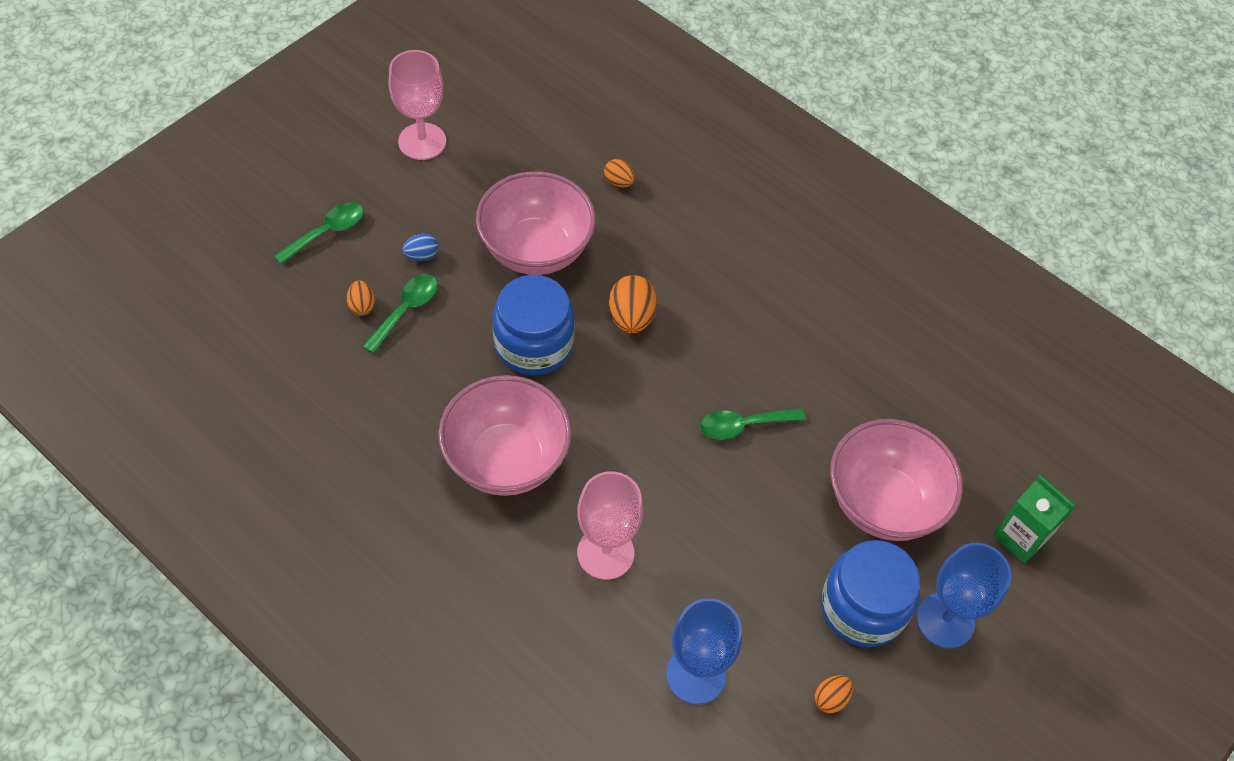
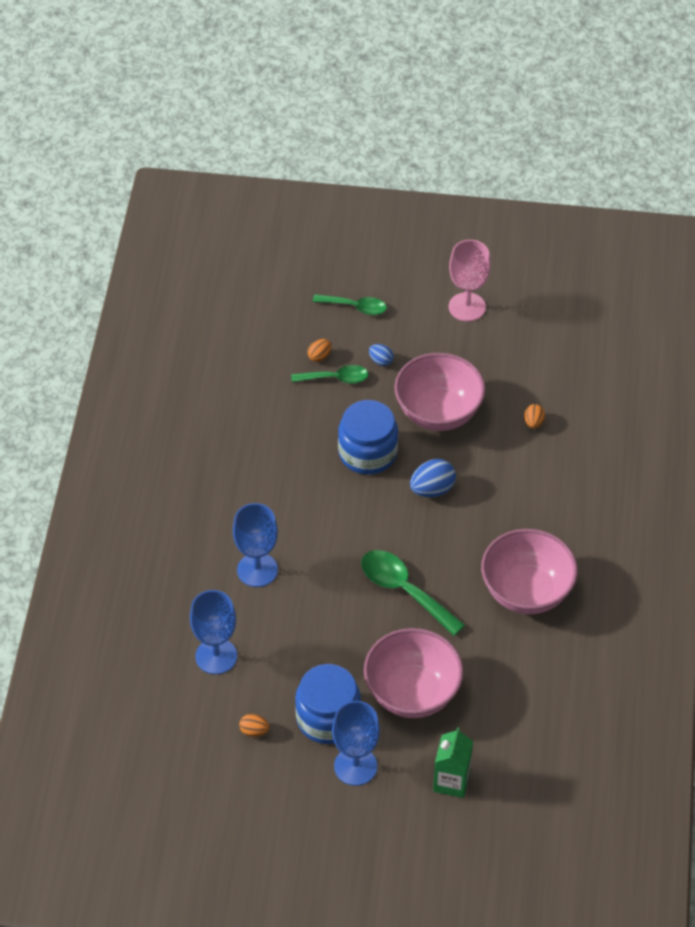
camera: 60 degrees right, 5 degrees down
pink bowl [438,375,572,496] -> pink bowl moved to [481,529,578,614]
pink goblet [577,471,643,580] -> blue goblet [233,503,278,587]
orange egg [609,275,657,334] -> blue egg [410,459,456,497]
green spoon [700,408,806,440] -> green spoon [361,550,465,636], size x1.54

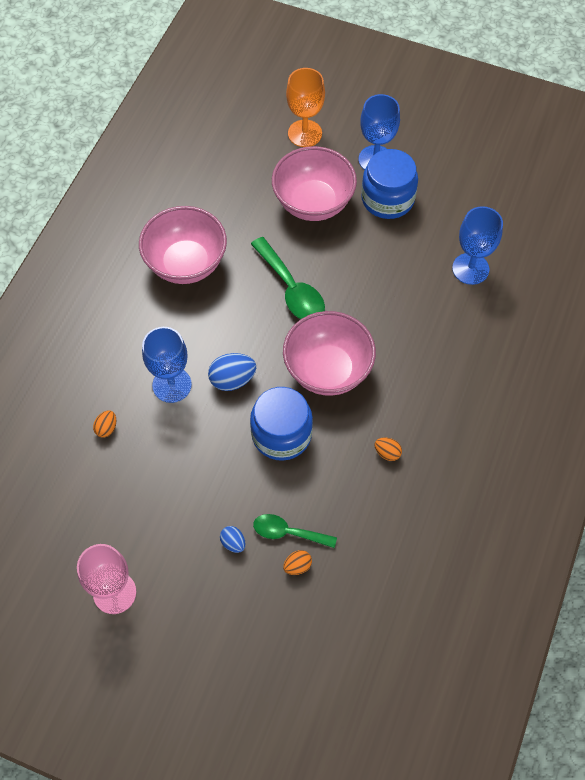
camera: 165 degrees left, 10 degrees up
blue goblet [233,503,278,587] -> blue goblet moved to [142,327,192,403]
orange egg [239,714,269,737] -> orange egg moved to [375,438,402,461]
green spoon [313,294,387,315] -> none
pink bowl [394,353,485,431] -> pink bowl moved to [283,311,376,396]
green carton [433,727,473,798] -> orange goblet [286,68,325,147]

